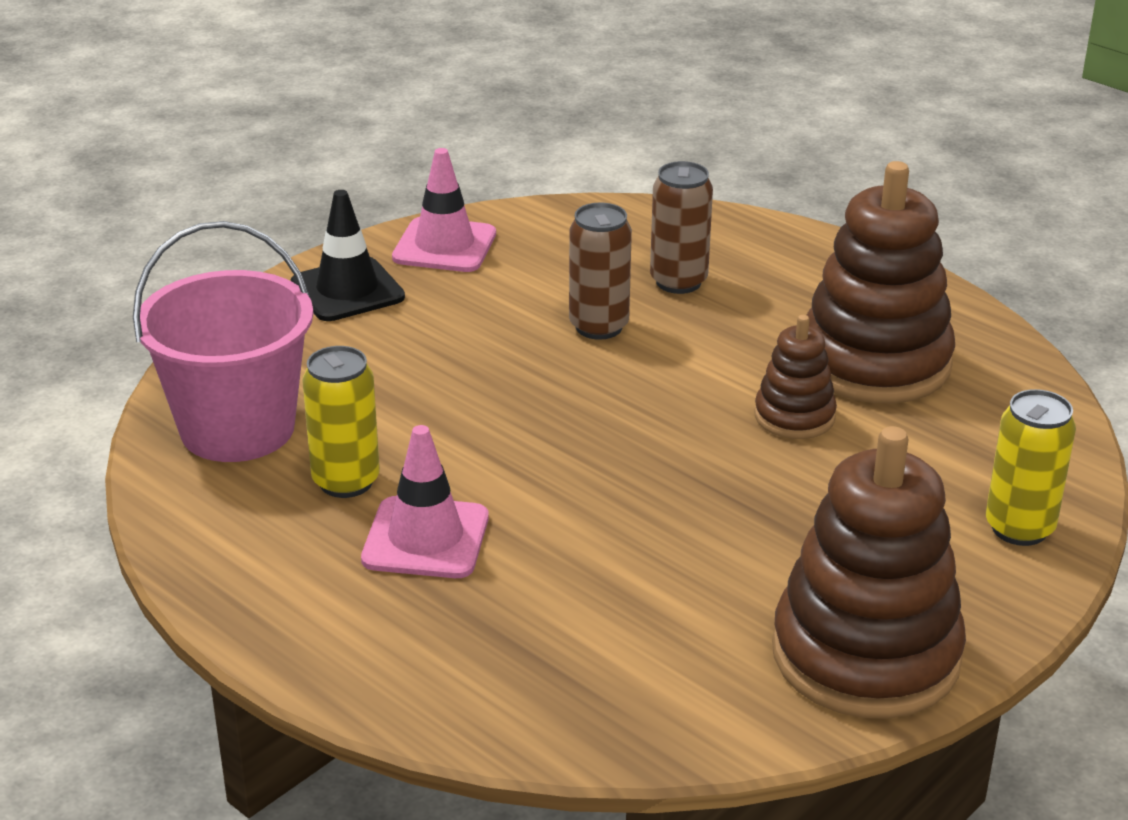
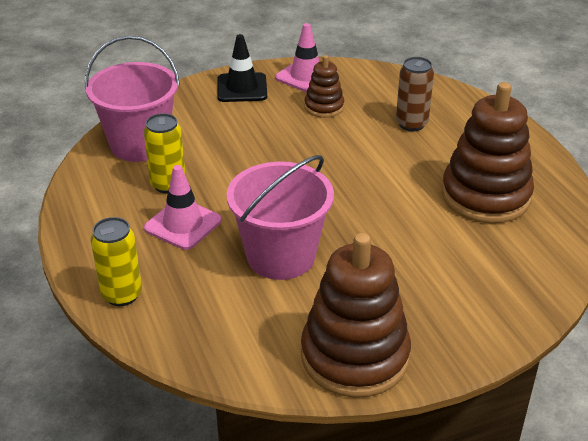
camera: 25 degrees right, 5 degrees up
brown can [569,203,632,340] -> none
brown stacking toy [754,315,837,439] -> brown stacking toy moved to [304,55,344,118]
yellow can [986,389,1076,546] -> yellow can moved to [91,217,142,306]
none -> pink bucket [226,155,334,280]

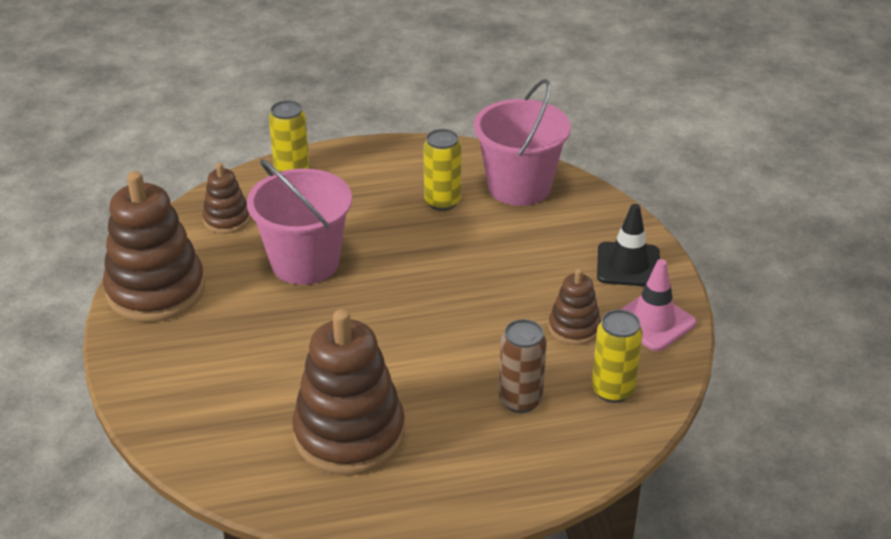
camera: 100 degrees right, 0 degrees up
pink traffic cone [144,165,222,250] -> none
none -> brown stacking toy [202,163,250,234]
none -> yellow can [592,309,643,403]

